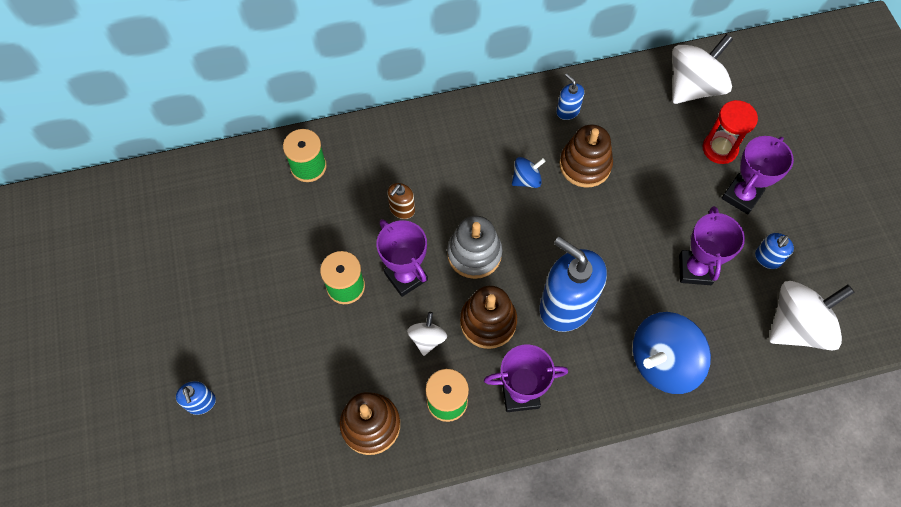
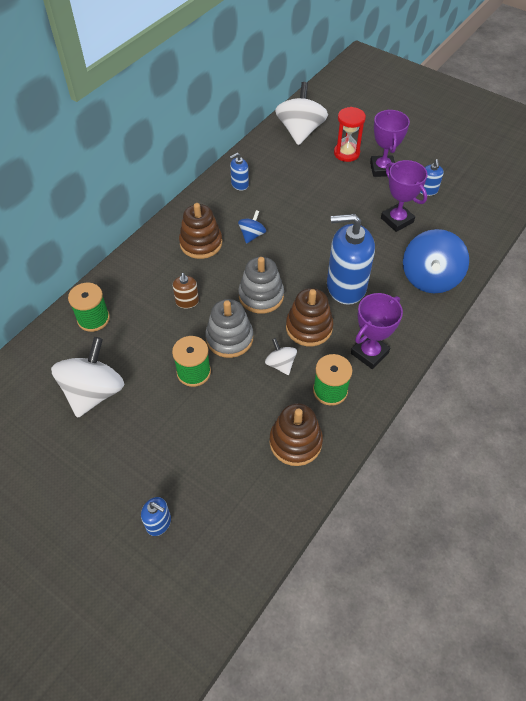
camera: 40 degrees left, 10 degrees down
purple trophy [376,219,428,297] -> grey stacking toy [205,299,253,358]
blue soap dispenser [556,74,584,120] -> blue soap dispenser turned 45 degrees counterclockwise [230,153,249,191]
brown stacking toy [559,125,613,188] -> brown stacking toy moved to [179,203,222,259]
white spinning top [769,281,855,351] -> white spinning top moved to [51,337,124,418]

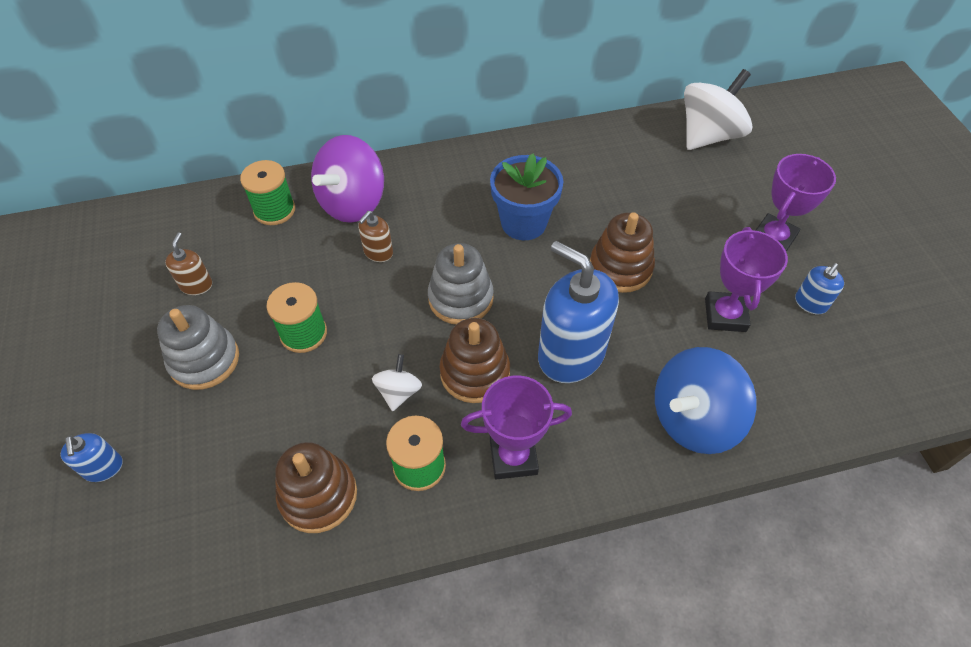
camera: 40 degrees right, 0 degrees up
white spinning top [51,337,124,418] -> brown soap dispenser [165,232,212,295]
brown stacking toy [179,203,222,259] -> brown stacking toy moved to [590,212,655,293]
grey stacking toy [205,299,253,358] -> grey stacking toy moved to [157,305,239,390]
blue soap dispenser [230,153,249,191] -> none
blue spinning top [238,210,266,244] -> blue flower pot [490,154,563,240]
red hourglass [334,107,366,162] -> none
none -> purple spinning top [311,135,384,223]

